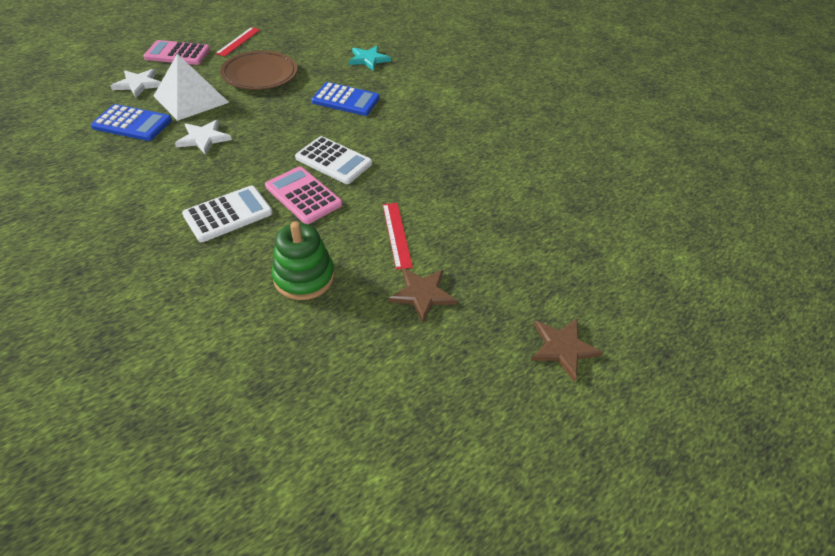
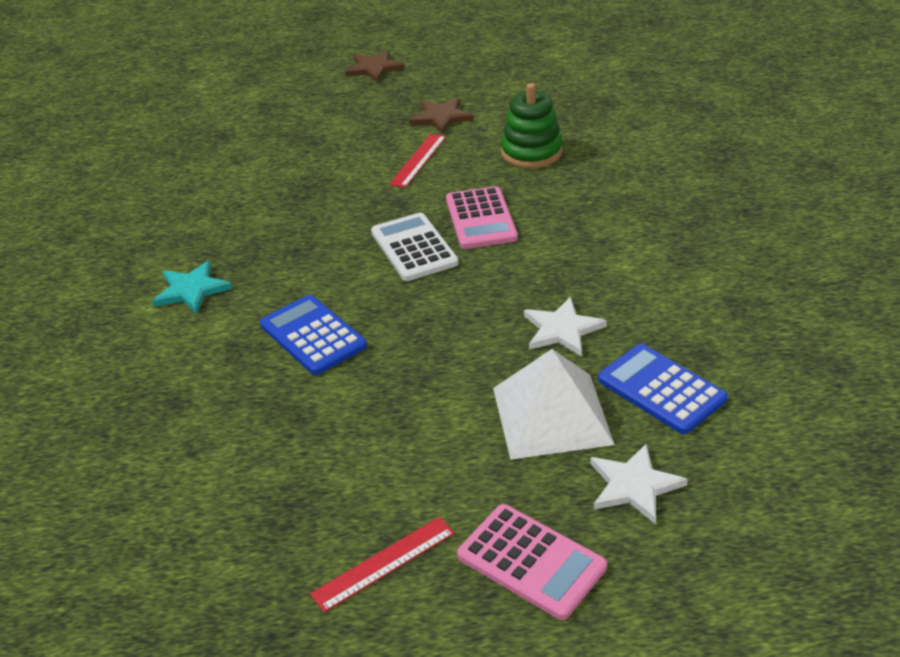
camera: 140 degrees left, 10 degrees down
white calculator [182,186,273,242] -> none
brown plate [220,51,297,90] -> none
turquoise star [349,46,391,71] -> turquoise star moved to [152,261,232,314]

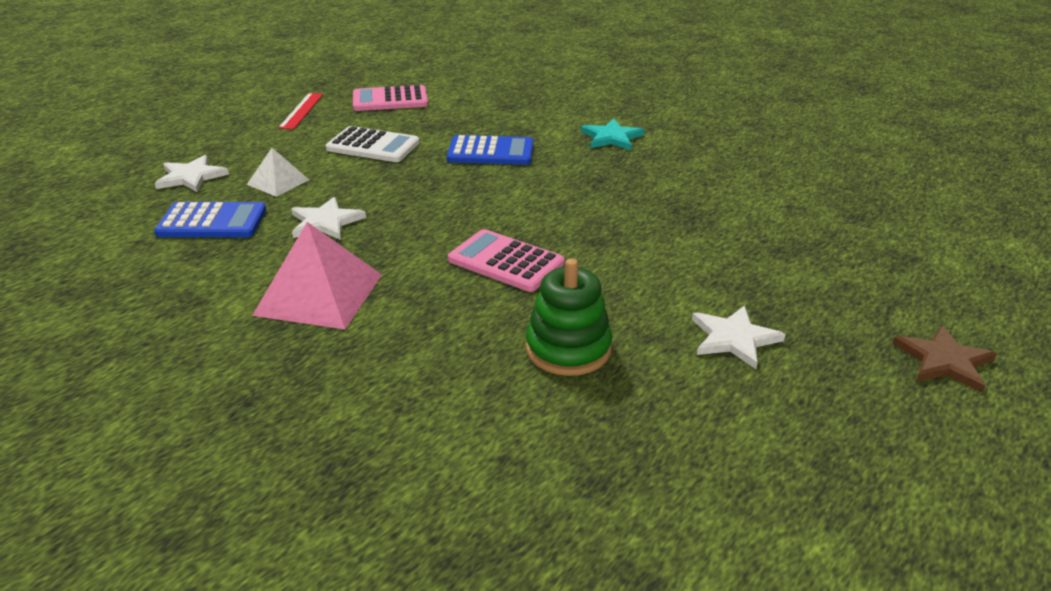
camera: 130 degrees right, 5 degrees down
white calculator [371,213,459,281] -> white calculator moved to [326,126,419,162]
red ruler [389,134,446,188] -> none
brown star [409,97,474,134] -> white star [692,305,786,369]
pink calculator [457,504,607,620] -> pink calculator moved to [353,85,428,111]
white pyramid [493,349,615,460] -> white pyramid [247,148,309,197], size x0.56
none -> pink pyramid [252,222,382,329]

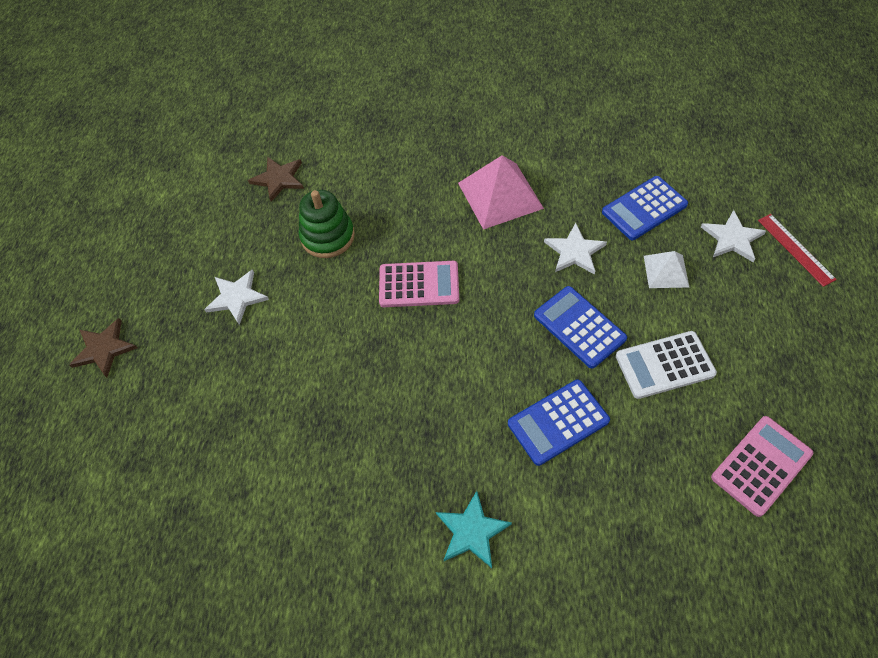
camera: 150 degrees right, 25 degrees up
red ruler [278,93,323,129] -> red ruler moved to [758,214,837,287]
none -> brown star [248,157,304,202]
none -> blue calculator [534,286,627,369]

